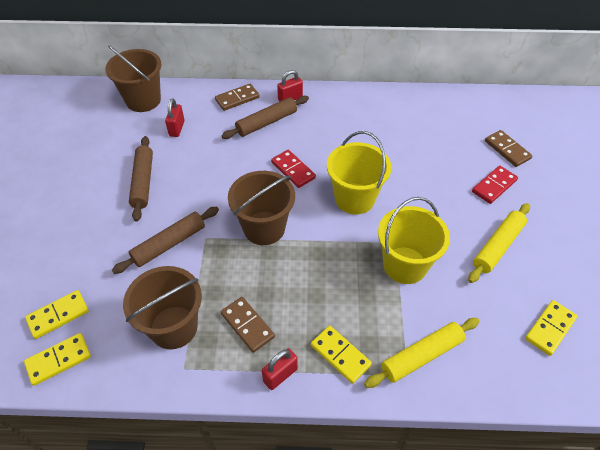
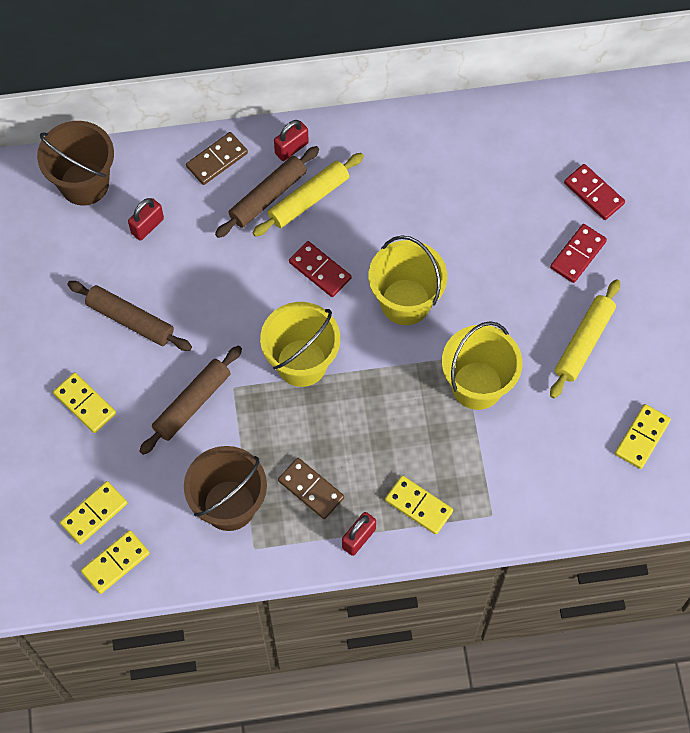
camera: 10 degrees left, 15 degrees up
brown rolling pin [129,136,153,222] -> brown rolling pin turned 45 degrees counterclockwise [67,281,192,351]
red padlock [165,98,185,137] -> red padlock turned 45 degrees clockwise [128,198,164,241]
brown bucket [228,171,295,245] -> yellow bucket [260,302,340,387]
yellow rolling pin [364,318,480,388] -> yellow rolling pin moved to [252,153,364,237]
brown domino [485,130,532,167] -> red domino [564,164,625,220]
none -> yellow domino [53,372,116,433]

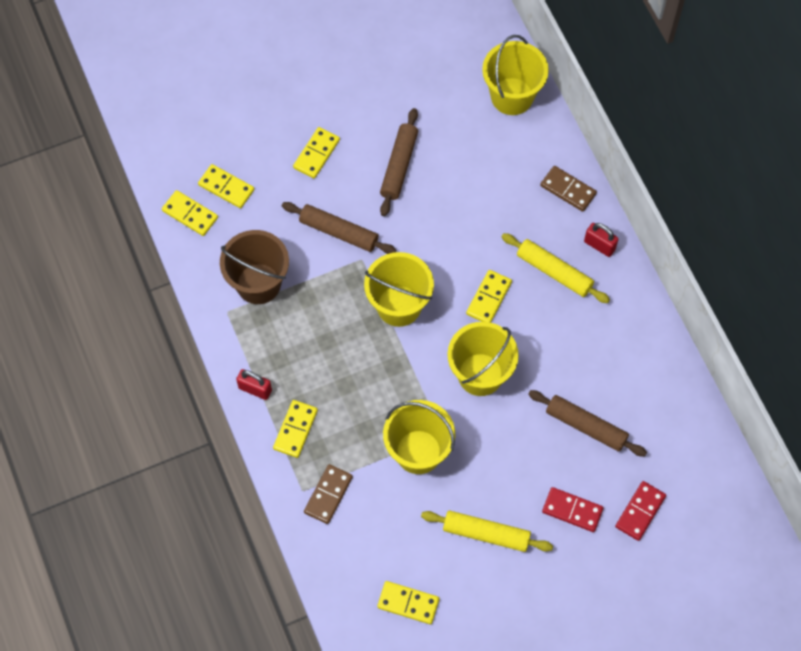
camera: 75 degrees right, 0 degrees up
brown bucket [37,121,114,206] -> yellow bucket [482,35,549,115]
red padlock [128,198,164,241] -> none
brown rolling pin [215,146,319,238] -> brown rolling pin moved to [528,390,647,457]
brown domino [278,458,344,519] -> brown domino moved to [304,464,353,524]
red domino [289,241,351,297] -> yellow domino [466,270,512,322]

